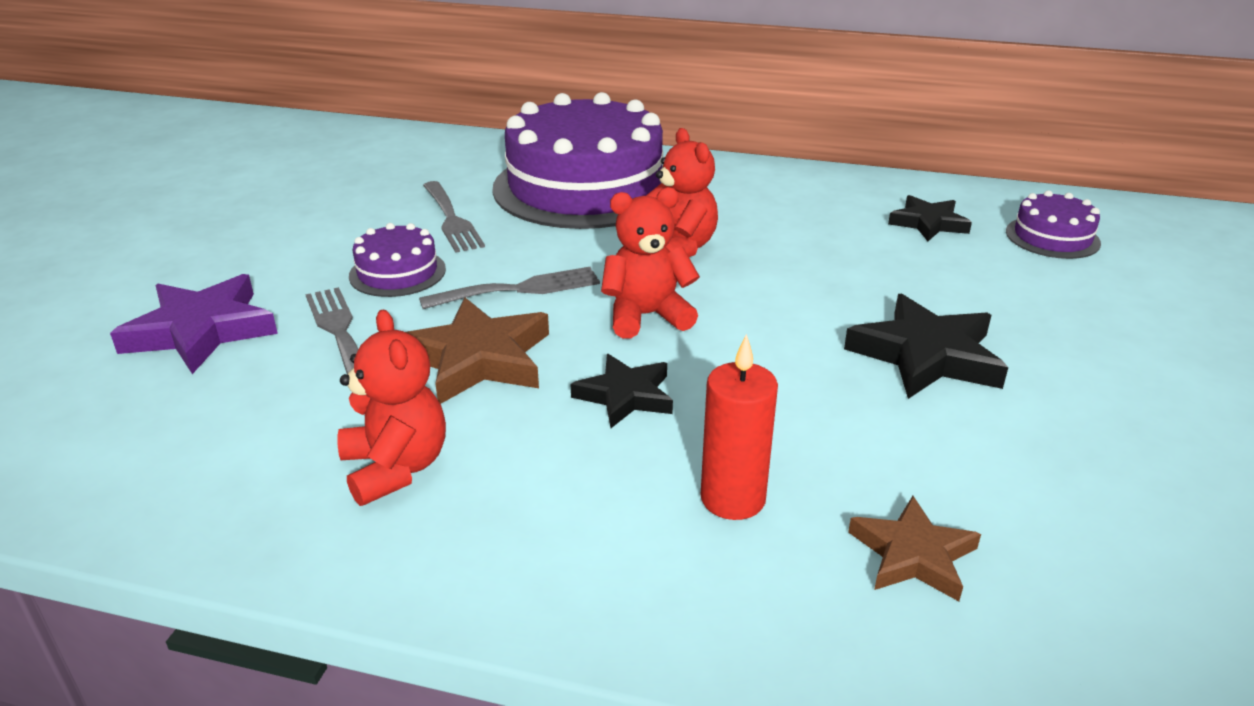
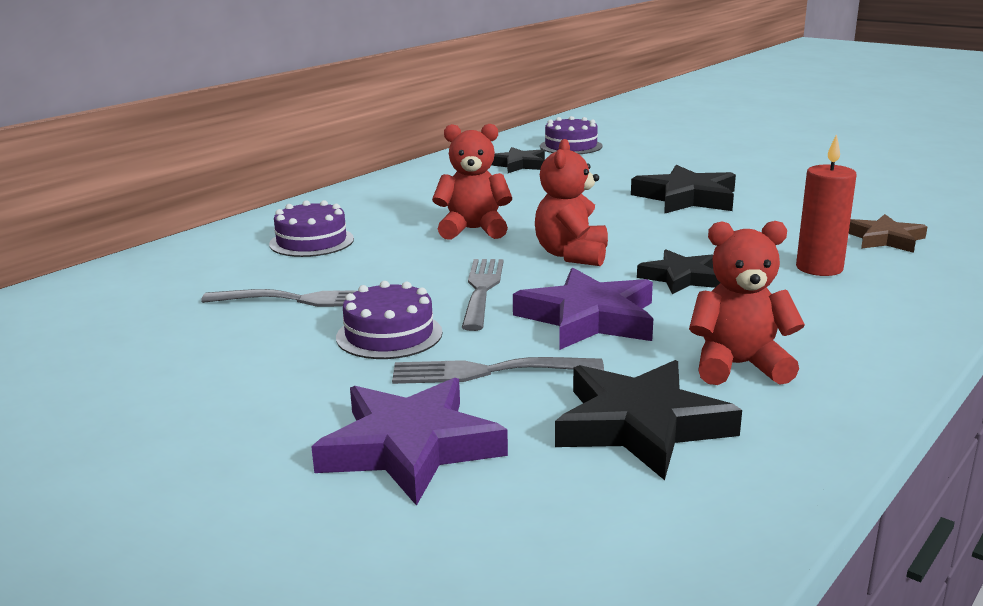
camera: 65 degrees left, 10 degrees down
brown star [406,298,549,404] -> purple star [513,267,653,350]
purple cake [492,92,663,229] -> purple cake [269,200,354,257], size x0.44
none -> black star [555,360,742,480]

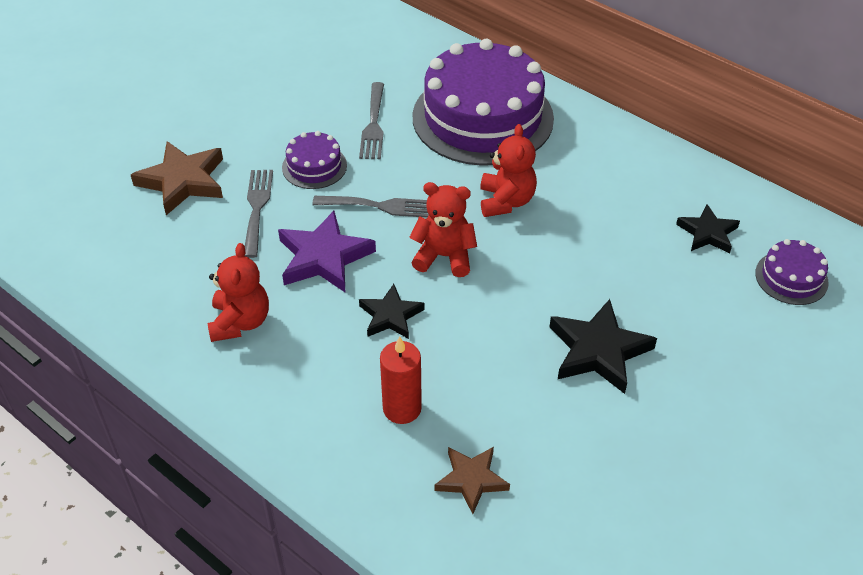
camera: 90 degrees right, 25 degrees up
purple cake [269,200,354,257] -> purple cake [412,39,554,166], size x2.28
purple star [311,378,508,506] -> brown star [131,141,223,215]
black star [555,360,742,480] -> none

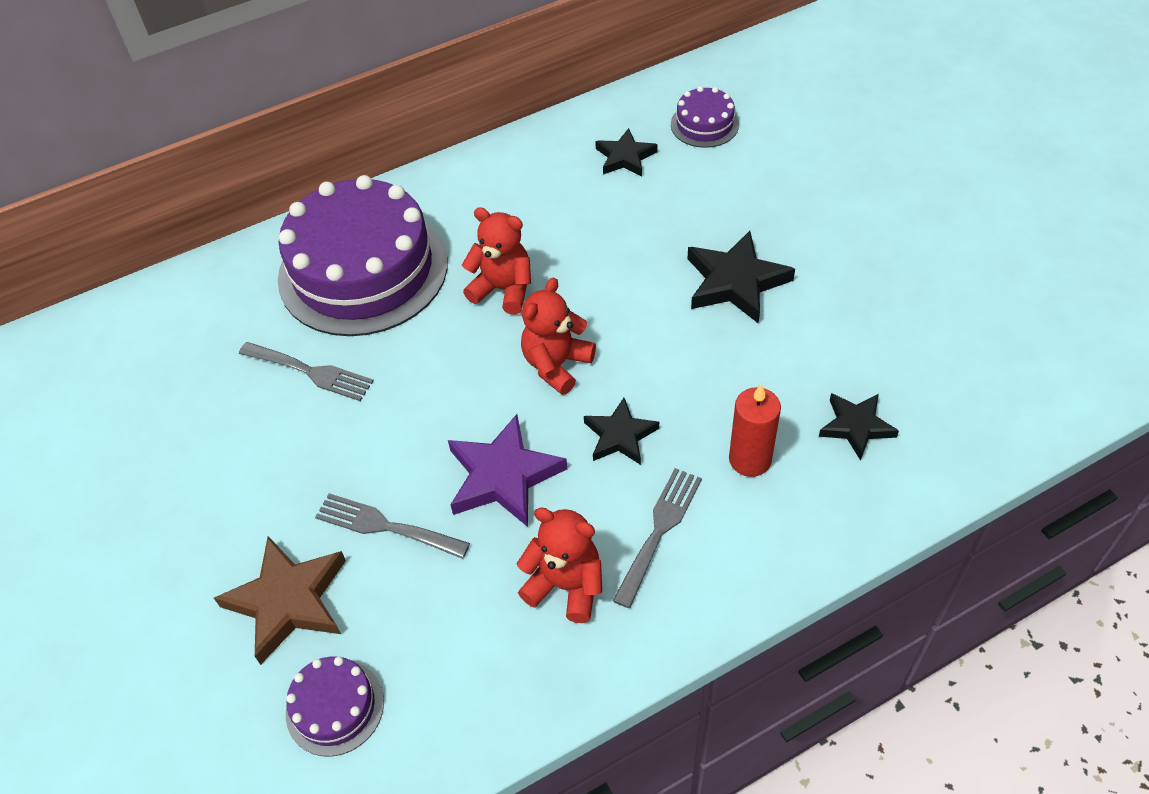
camera: 65 degrees left, 5 degrees up
purple cake [282,131,347,189] -> purple cake moved to [286,656,384,757]
grey fork [312,196,429,218] -> grey fork moved to [613,468,702,608]
brown star [434,447,510,514] -> black star [819,393,899,461]

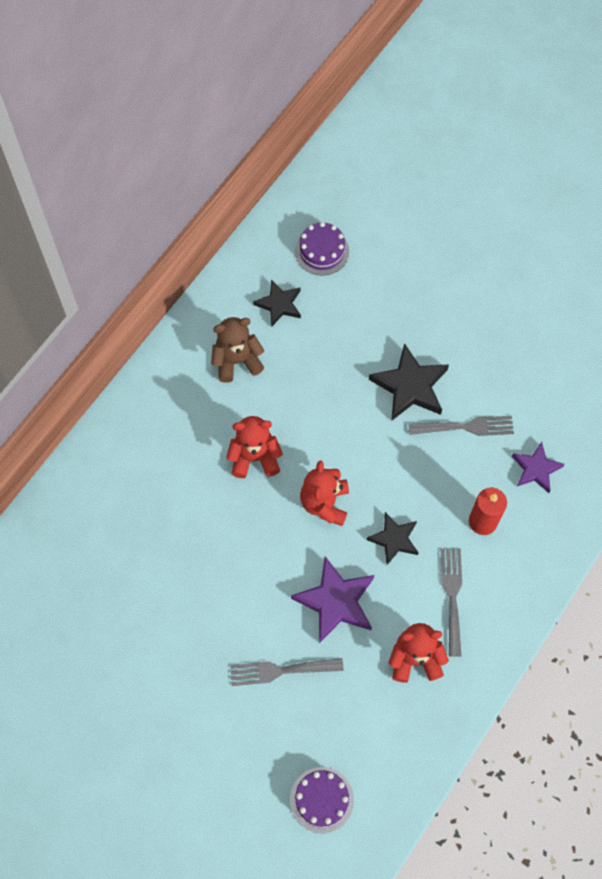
camera: 30 degrees left, 15 degrees up
brown star [214,536,346,665] -> none
grey fork [239,342,374,401] -> grey fork moved to [409,416,514,436]
purple cake [278,175,448,336] -> none
black star [819,393,899,461] -> purple star [512,442,565,493]
none -> brown teddy bear [211,317,264,383]

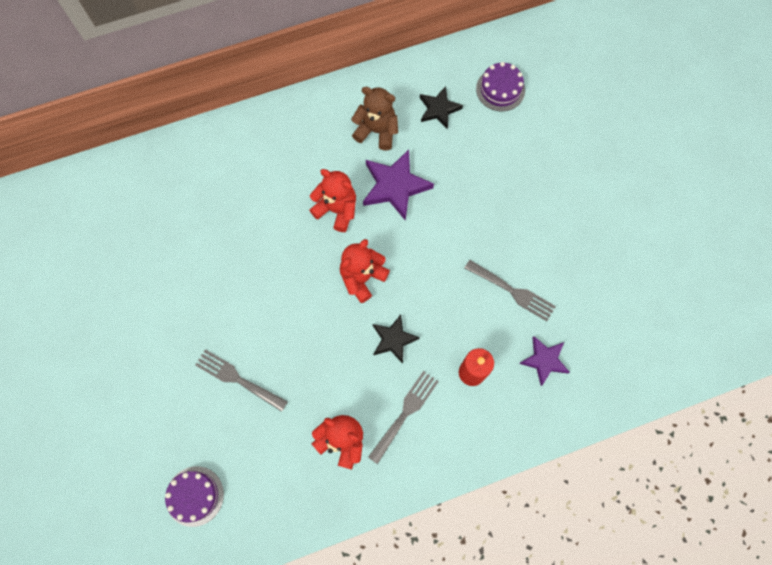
camera: 35 degrees right, 5 degrees up
purple star [291,557,374,643] -> purple star moved to [363,149,434,221]
black star [369,343,449,421] -> none

